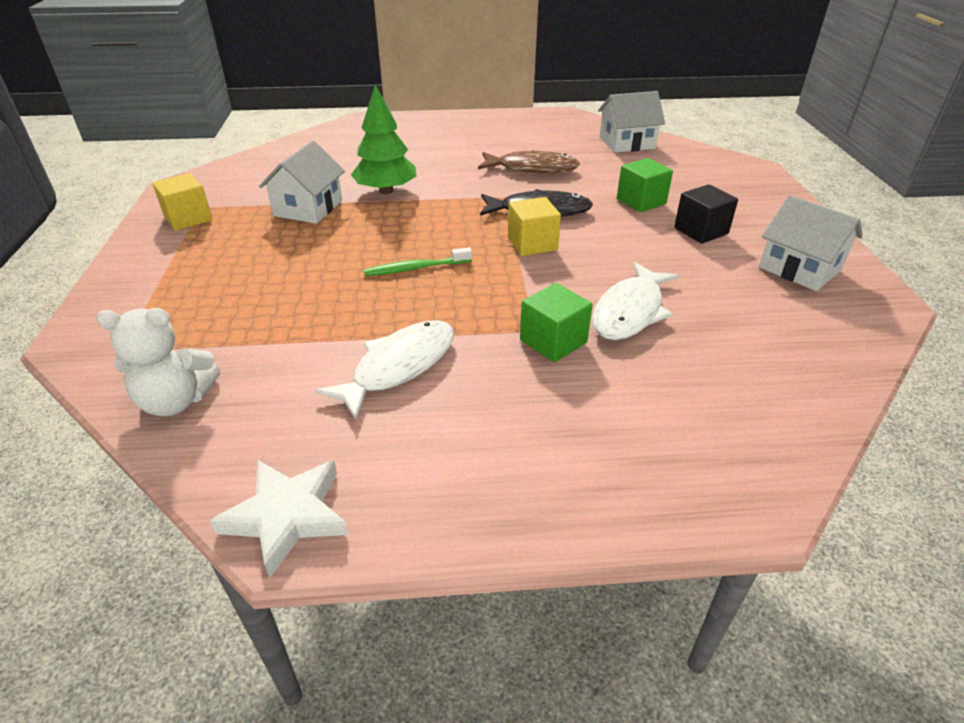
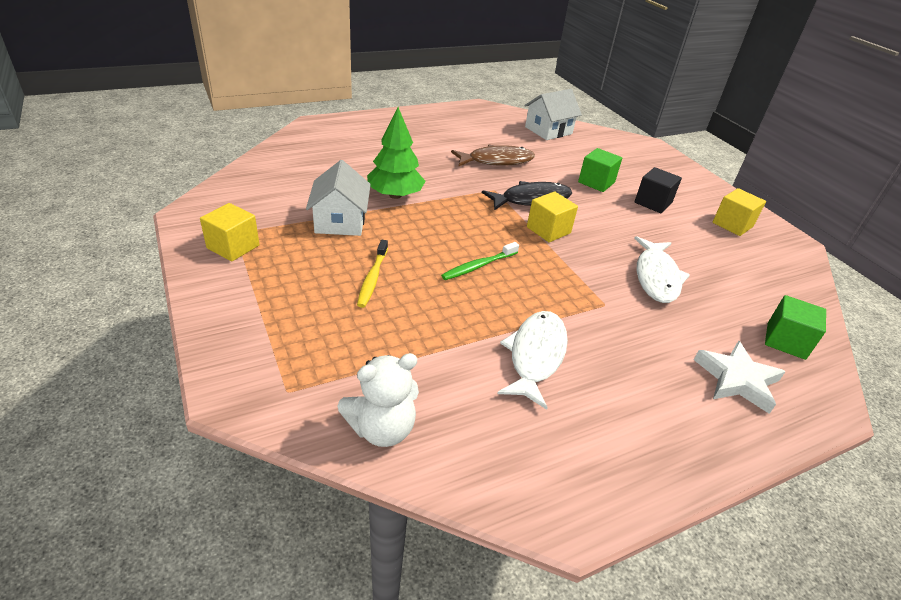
camera: 25 degrees left, 0 degrees up
white star [210,460,348,578] -> white star moved to [694,341,786,414]
green cube [520,283,593,363] -> green cube moved to [765,295,826,360]
white house [759,195,863,291] -> yellow cube [713,188,766,236]
none -> yellow toothbrush [357,240,388,308]

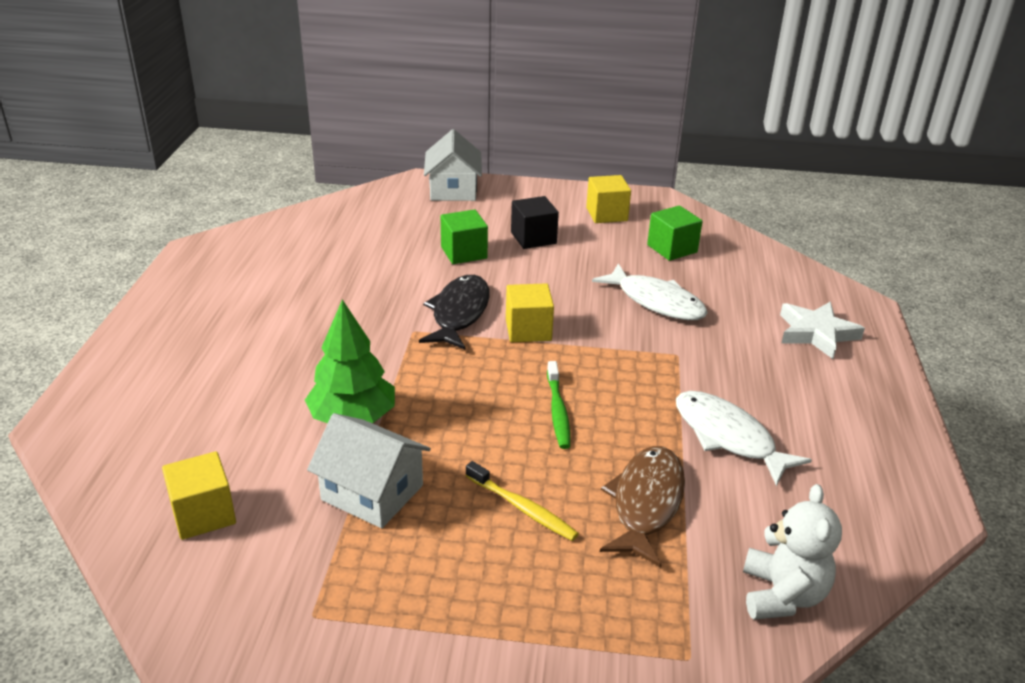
camera: 55 degrees left, 5 degrees down
yellow cube [200,203,260,262] -> yellow cube moved to [162,451,236,540]
brown fish [451,145,535,166] -> brown fish moved to [600,446,685,567]
white house [524,89,582,140] -> white house moved to [424,129,482,201]
green cube [765,295,826,360] -> green cube moved to [647,206,703,261]

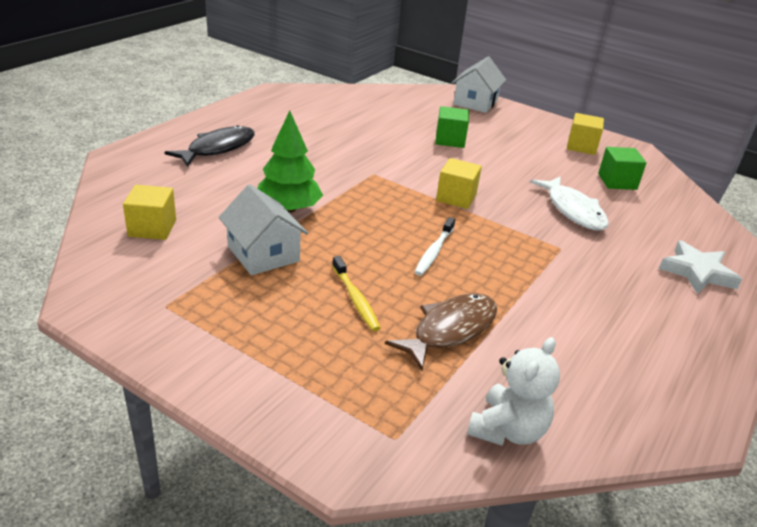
camera: 25 degrees right, 0 degrees up
black fish [419,275,490,350] -> black fish moved to [164,125,255,167]
black cube [511,196,559,249] -> none
green toothbrush [547,361,570,449] -> white toothbrush [415,217,455,276]
white fish [676,391,812,486] -> none

